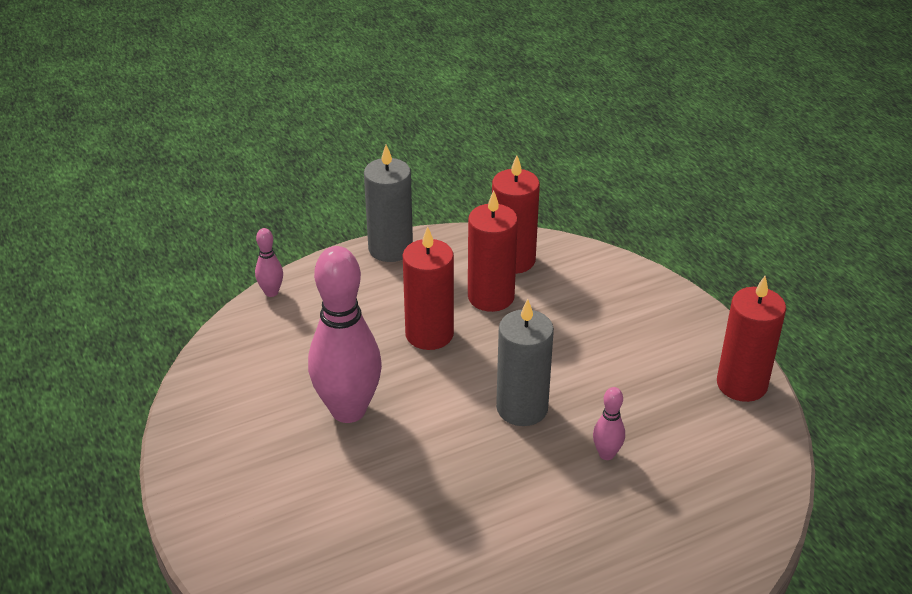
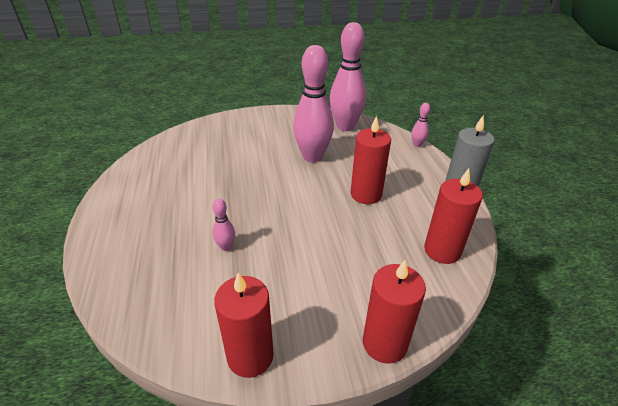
camera: 105 degrees right, 0 degrees up
red candle [468,190,518,312] -> red candle moved to [363,260,426,364]
grey candle [496,299,554,426] -> none
none -> pink bowling pin [330,22,366,131]

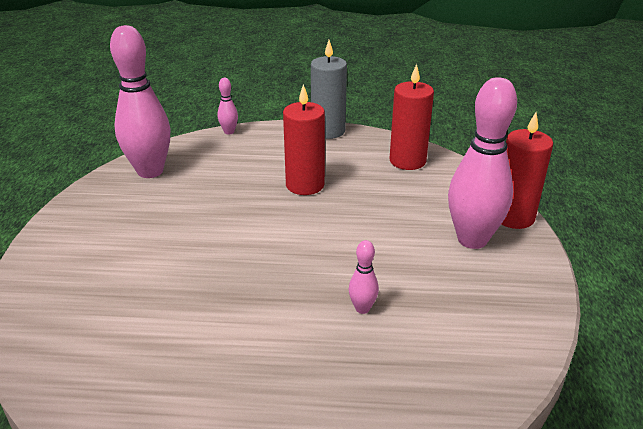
camera: 75 degrees left, 5 degrees down
red candle [214,273,274,378] -> none
pink bowling pin [293,45,334,163] -> pink bowling pin moved to [448,77,517,249]

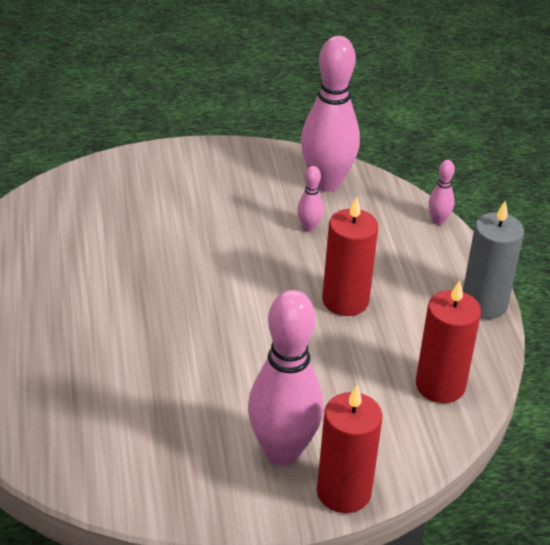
camera: 75 degrees right, 5 degrees up
pink bowling pin [349,240,379,314] -> pink bowling pin moved to [297,166,323,232]

